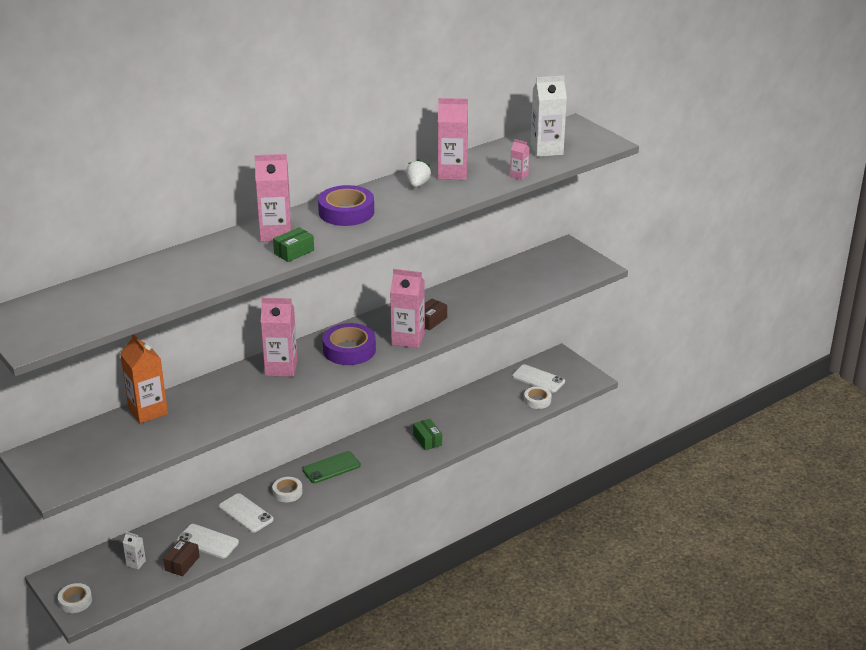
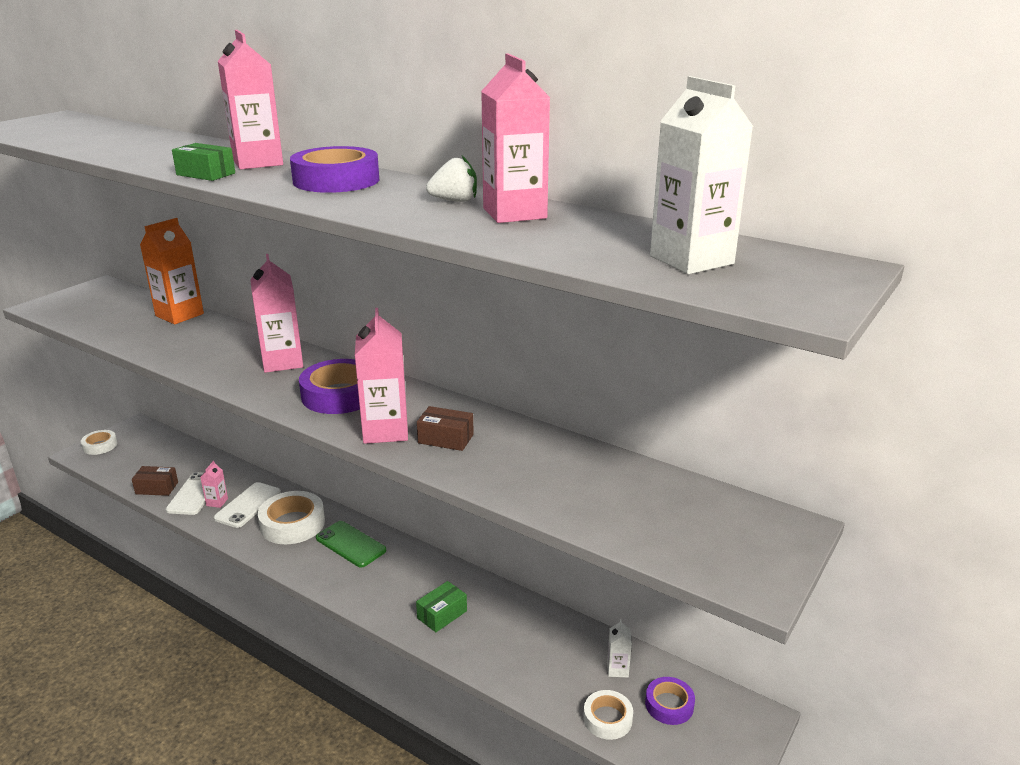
camera: 70 degrees right, 5 degrees down
white carton [123,532,146,570] -> white carton moved to [607,619,632,678]
white tape [272,477,303,502] -> white tape [258,491,325,544], size x1.72
pink carton [510,139,529,180] -> pink carton moved to [200,461,228,508]
white phone [512,364,565,393] -> purple tape [645,677,695,725]

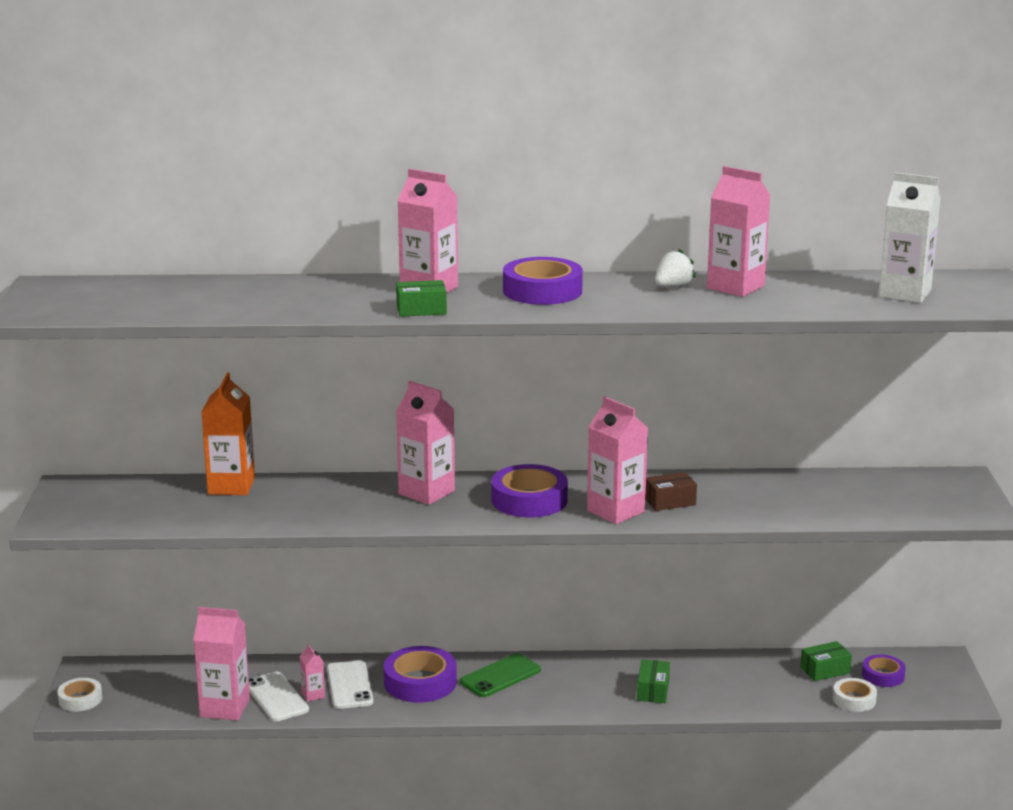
camera: 35 degrees left, 5 degrees down
brown box [132,466,178,496] -> pink carton [193,607,250,721]
white tape [258,491,325,544] -> purple tape [384,646,457,703]
green phone [316,521,386,568] -> green phone turned 45 degrees counterclockwise [460,653,541,697]
white carton [607,619,632,678] -> green box [800,641,852,681]

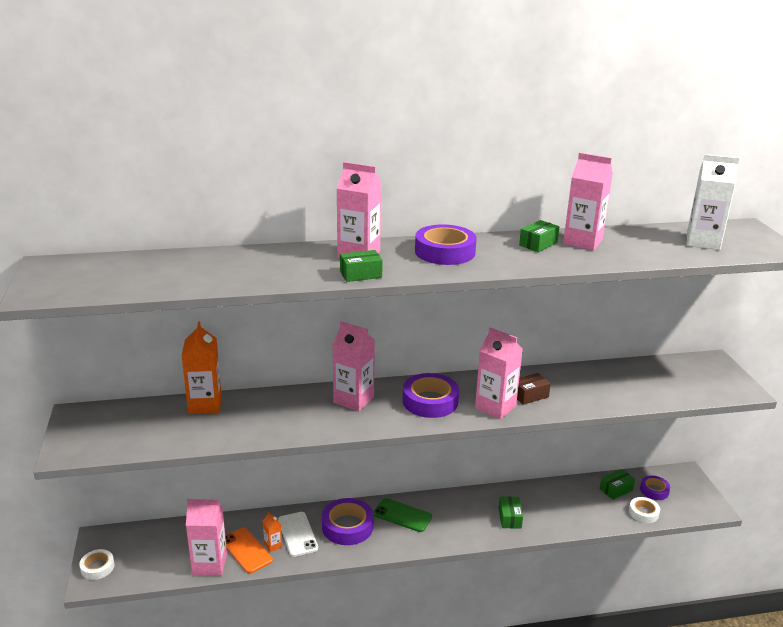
camera: 10 degrees left, 5 degrees up
white phone [249,671,309,722] -> orange phone [225,528,273,574]
pink carton [300,644,325,702] -> orange carton [263,512,282,552]
green phone [460,653,541,697] -> green phone turned 75 degrees clockwise [373,498,432,532]
white strawberry [655,249,696,288] -> green box [519,220,559,252]

